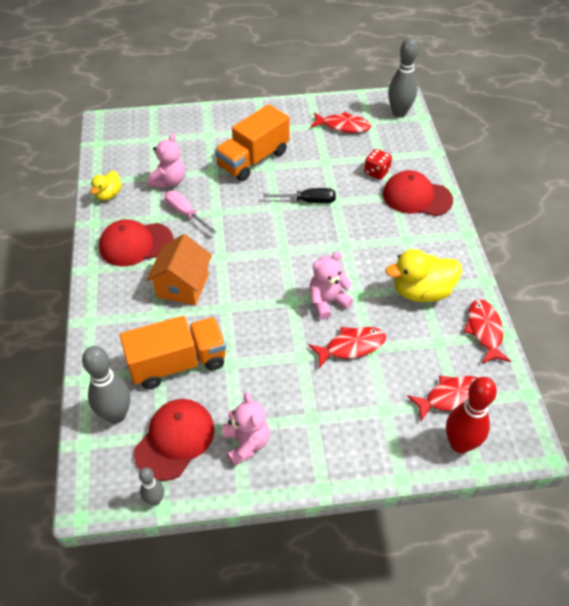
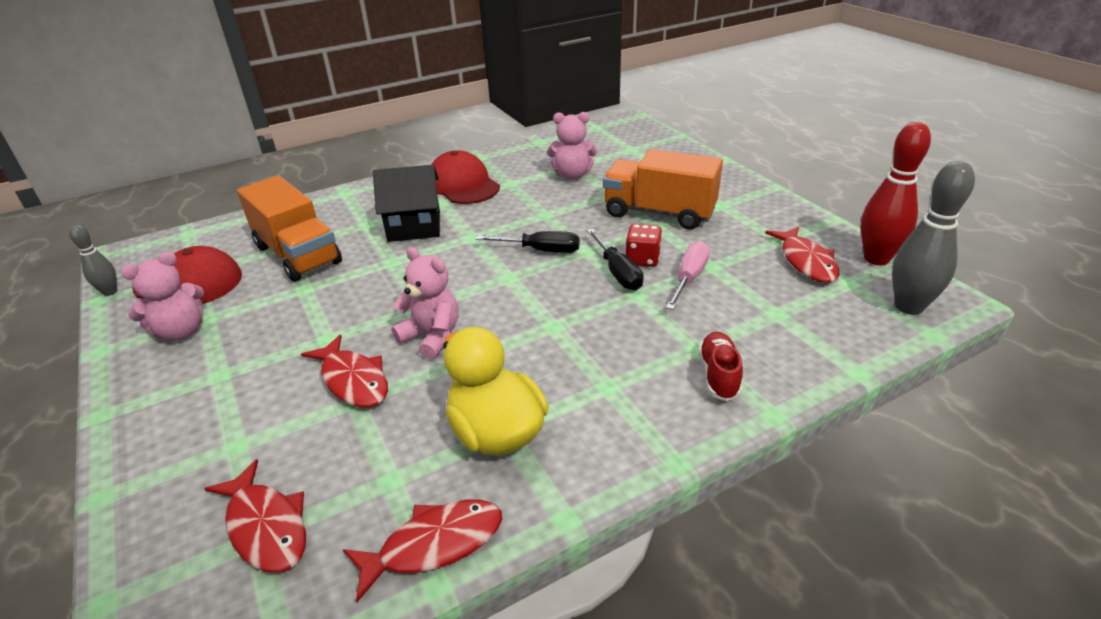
camera: 70 degrees right, 15 degrees down
grey bowling pin [82,346,130,424] -> none
yellow duck [91,171,122,201] -> none
orange house [146,234,212,305] -> black house [373,165,440,242]
pink screwdriver [165,191,217,234] -> pink screwdriver moved to [666,241,710,310]
red dice [364,149,392,180] -> red dice moved to [626,224,662,267]
red cap [383,170,453,216] -> red shoe [698,332,743,401]
red bowling pin [446,377,497,453] -> red bowling pin moved to [861,122,931,265]
none -> black screwdriver [475,231,580,253]

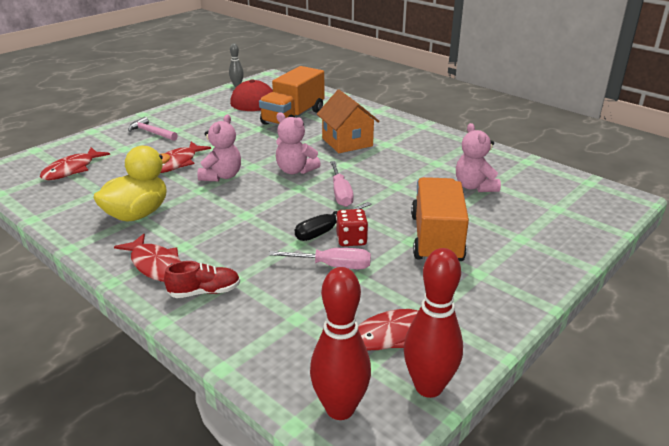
camera: 70 degrees right, 5 degrees down
pink teddy bear [121,251,204,341] -> pink teddy bear moved to [276,112,321,174]
red fish [343,500,502,603] -> red fish moved to [114,234,181,282]
black house [373,165,440,242] -> orange house [317,90,380,153]
red cap [431,150,500,204] -> none
black screwdriver [475,231,580,253] -> pink screwdriver [330,161,354,207]
grey bowling pin [892,161,975,315] -> red bowling pin [310,267,371,420]
none -> pink hammer [128,117,178,141]

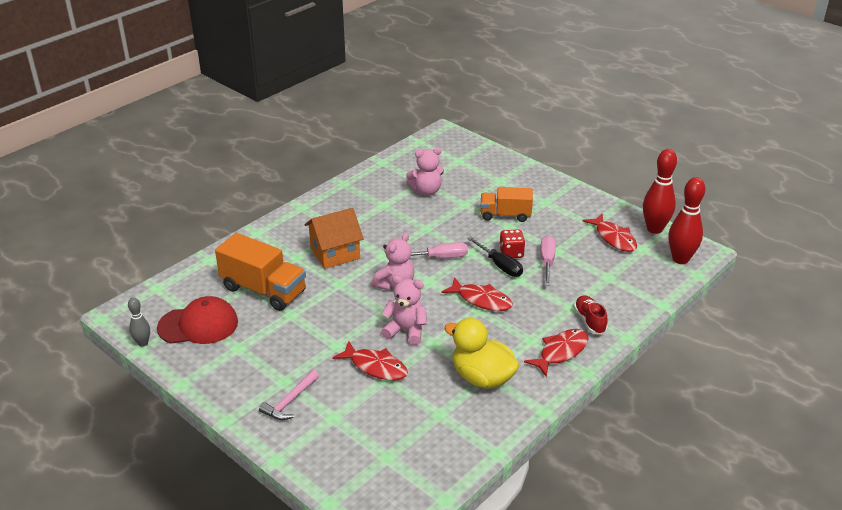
camera: 90 degrees left, 5 degrees up
red fish [40,147,110,180] -> red fish moved to [441,277,513,311]
orange truck [411,177,469,262] -> orange truck [480,187,533,222], size x0.66

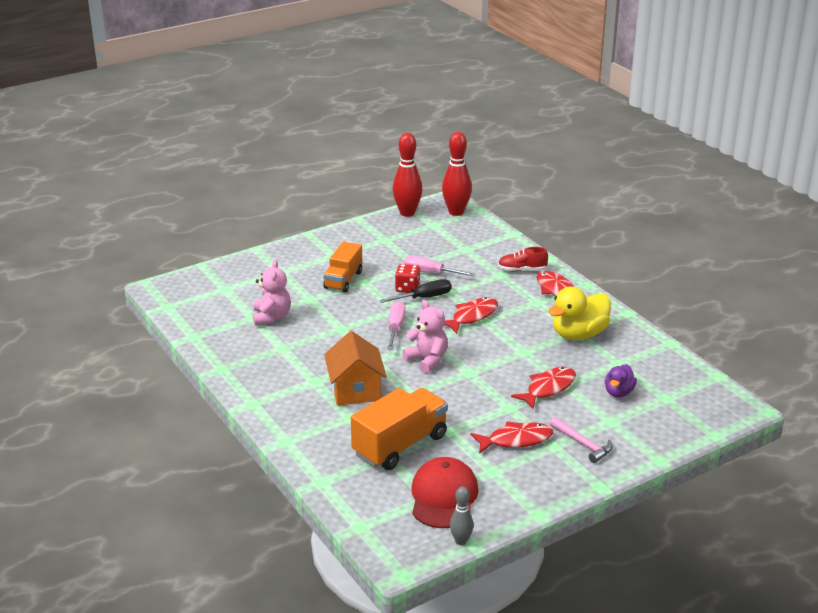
camera: 75 degrees left, 5 degrees down
pink teddy bear [381,275,427,345] -> none
red fish [583,213,637,252] -> red fish moved to [470,421,553,454]
none -> purple duck [605,364,637,397]

